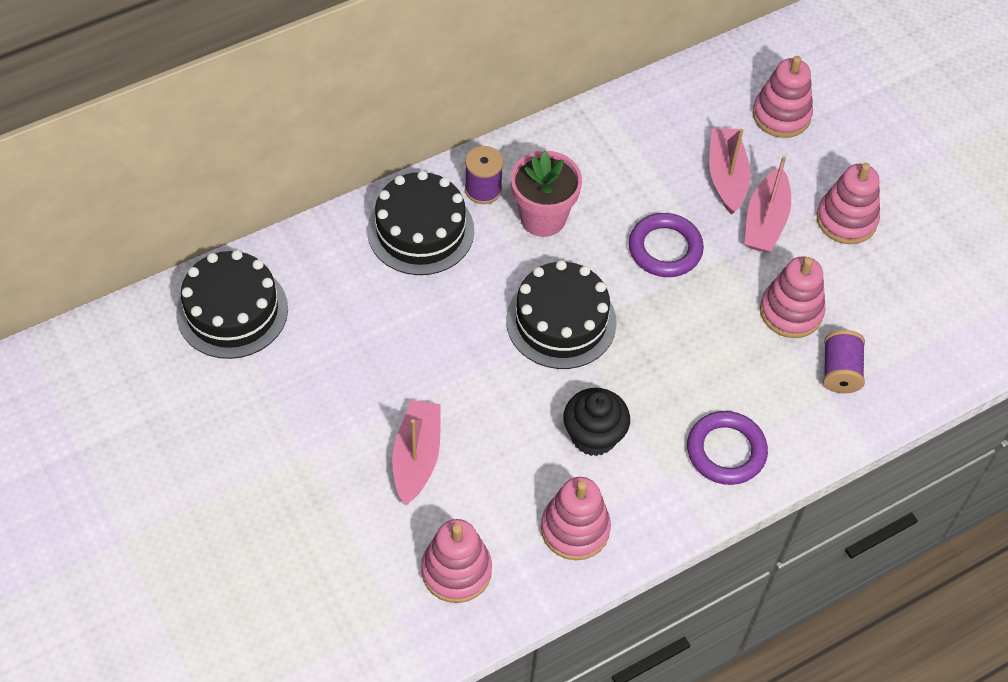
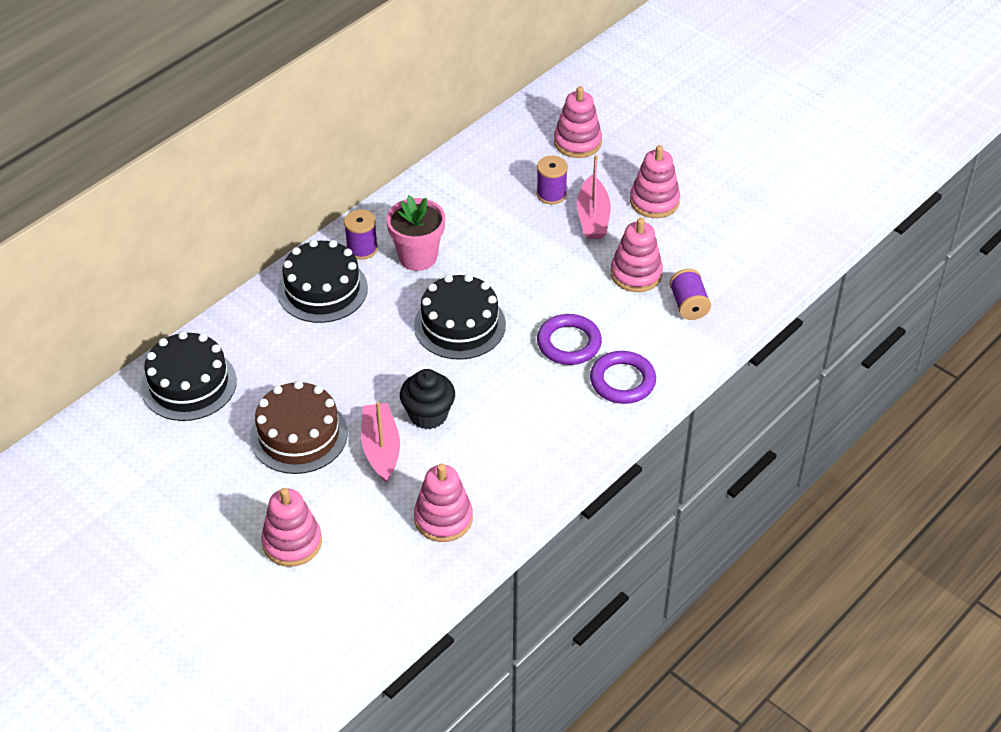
camera: 15 degrees left, 10 degrees down
pink stacking toy [541,477,611,560] -> pink stacking toy moved to [261,488,322,567]
black cupcake [563,388,630,456] -> black cupcake moved to [400,369,455,429]
purple ring [629,213,704,277] -> purple ring moved to [537,314,602,365]
pink boat [709,129,750,214] -> purple spool [536,156,568,205]
none -> brown cake [250,381,348,474]

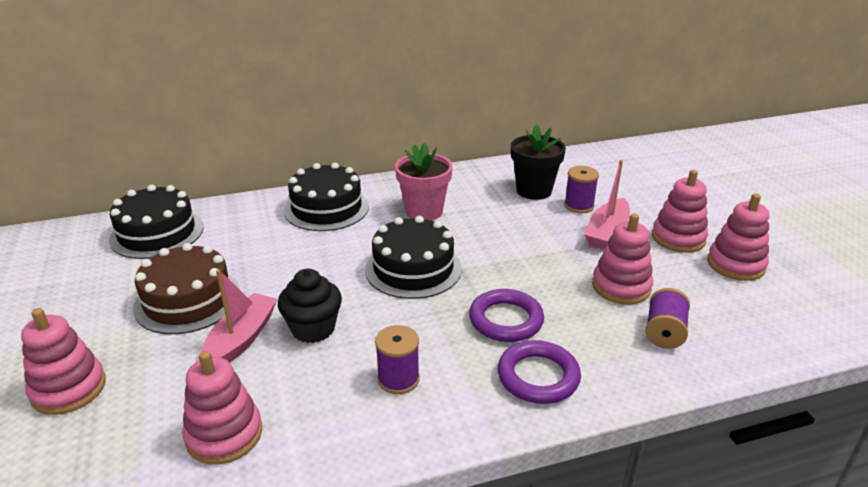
camera: 30 degrees right, 15 degrees down
purple spool [344,210,378,260] -> purple spool moved to [375,325,420,394]
pink stacking toy [554,86,602,158] -> pink stacking toy moved to [707,193,769,281]
none -> black flower pot [511,124,566,200]

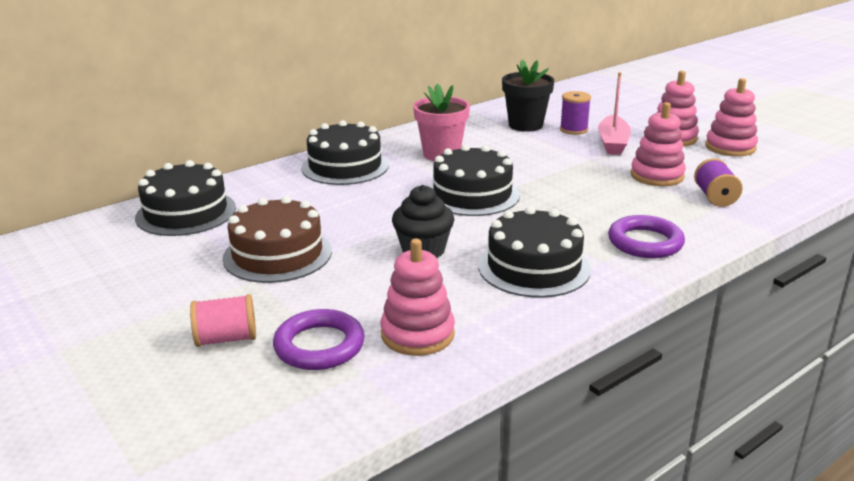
camera: 20 degrees left, 5 degrees down
pink stacking toy [21,308,106,415] -> pink spool [190,294,256,347]
pink boat [200,269,277,362] -> none
purple spool [375,325,420,394] -> black cake [478,206,591,298]
purple ring [469,289,544,342] -> purple ring moved to [273,309,365,370]

